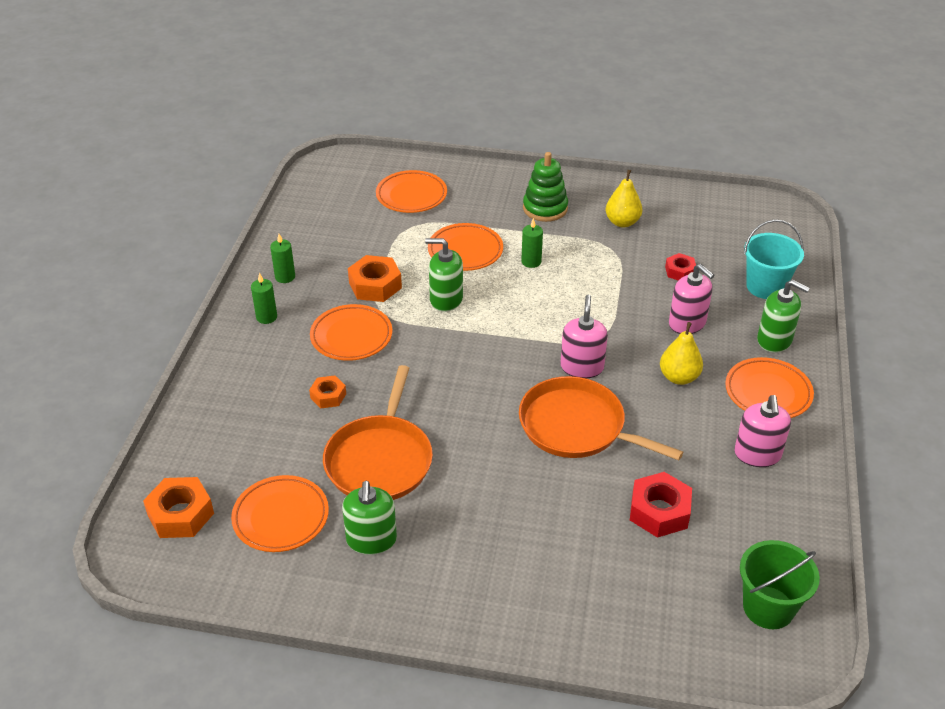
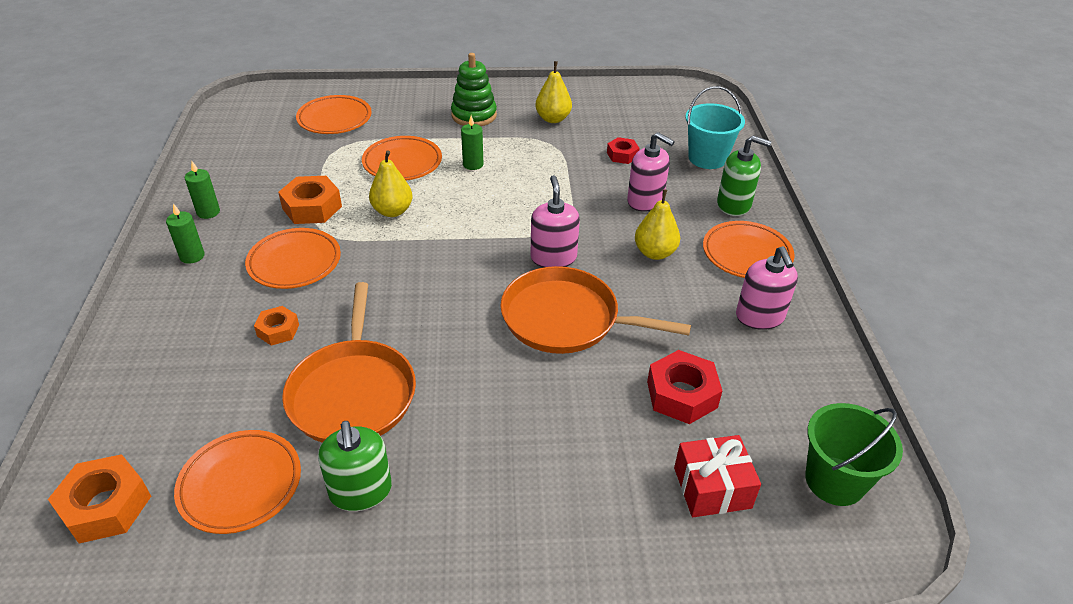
camera: 15 degrees left, 0 degrees up
green soap dispenser [425,238,463,312] -> yellow pear [369,150,413,217]
none -> red gift [674,435,761,517]

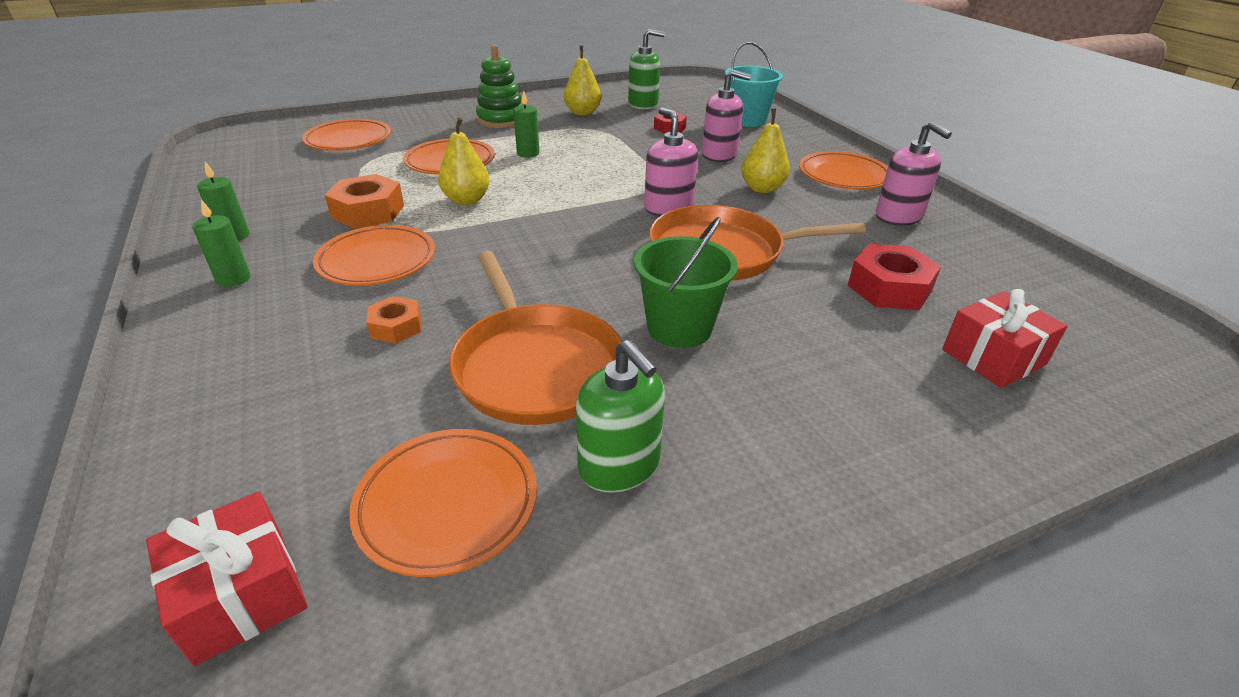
camera: 20 degrees left, 5 degrees down
orange nut [48,454,151,544] -> red gift [146,491,308,666]
green soap dispenser [717,136,772,216] -> green soap dispenser moved to [628,29,665,110]
green bucket [805,403,903,506] -> green bucket moved to [634,217,738,348]

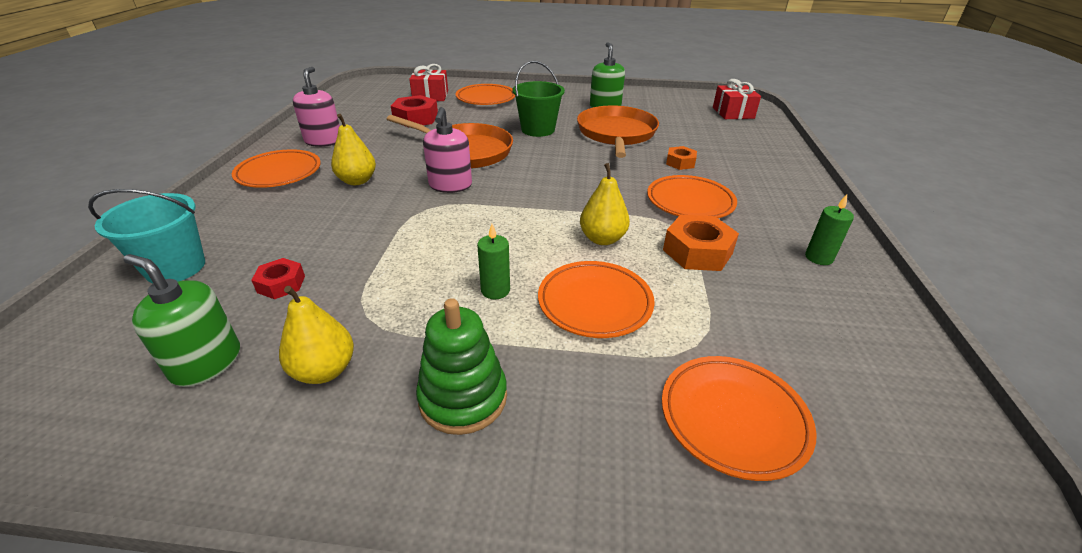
camera: 150 degrees left, 0 degrees up
green candle [192,199,251,287] -> none
orange plate [349,429,537,577] -> orange plate moved to [456,84,515,105]
pink soap dispenser [702,70,751,162] -> none

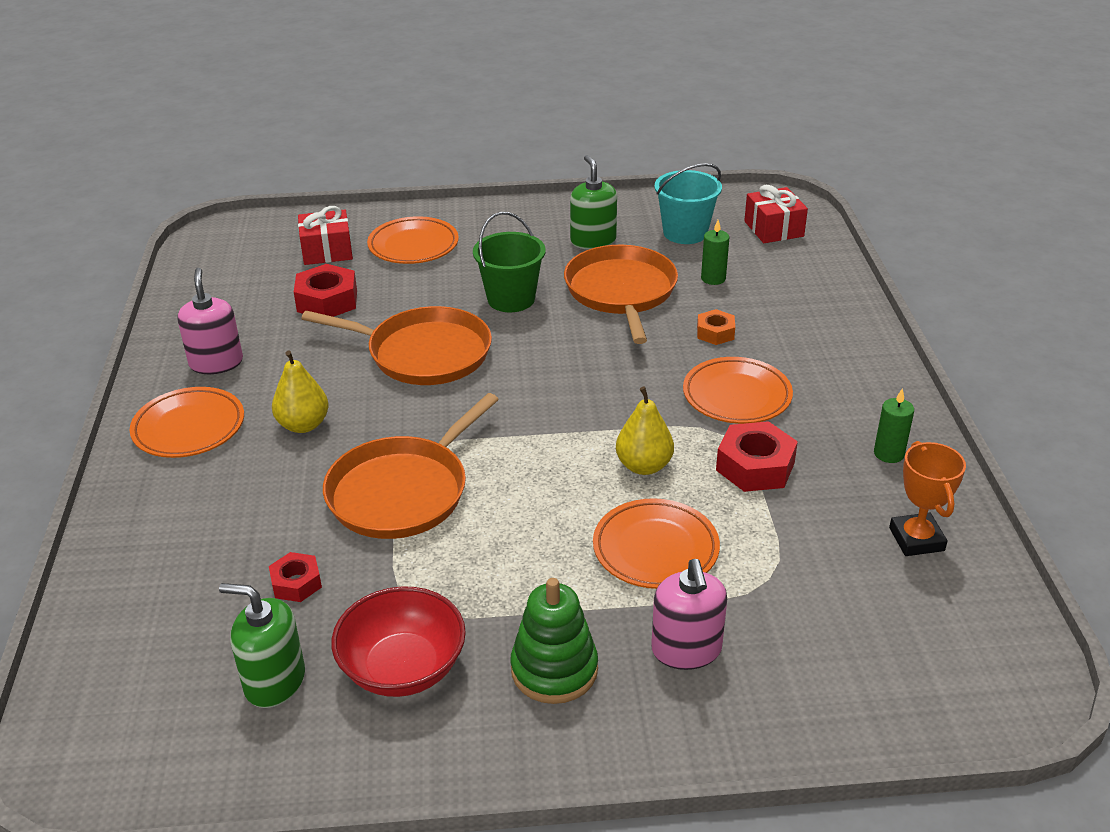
camera: 10 degrees left, 0 degrees up
turquoise bucket [88,189,205,283] -> turquoise bucket moved to [654,163,722,244]
yellow pear [279,286,354,384] -> red bowl [331,587,466,697]
pink soap dispenser [423,107,472,193] -> pink soap dispenser moved to [651,559,727,670]
green candle [477,224,510,299] -> green candle moved to [701,220,729,285]
orange plate [662,356,817,481] -> none
orange nut [663,215,739,271] -> red nut [716,421,798,492]
none -> orange pan [323,393,499,539]
none -> orange trophy [889,441,966,556]

